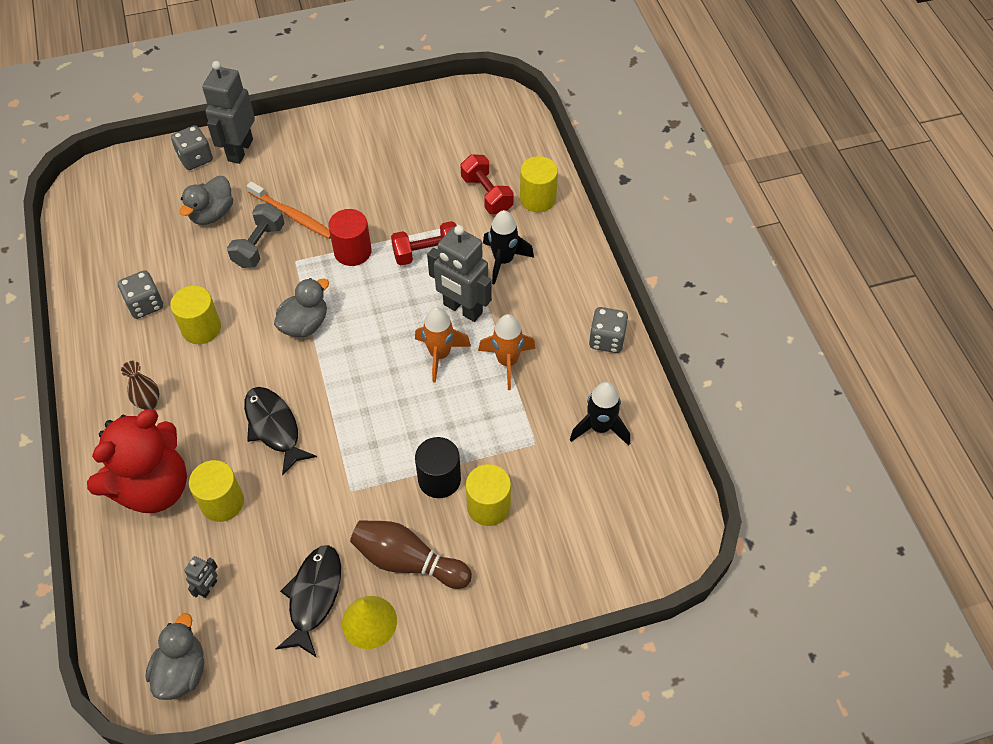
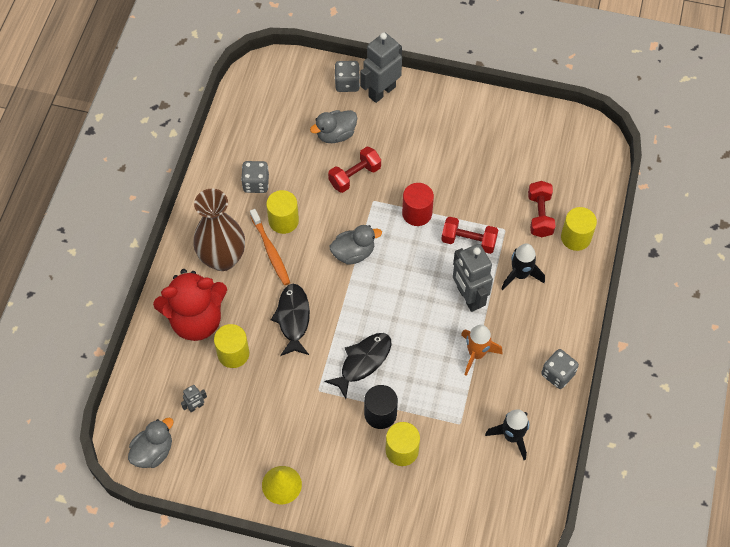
camera: 30 degrees right, 5 degrees up
brown vase [121,361,159,410] -> brown vase [193,189,245,271], size x2.28
grey dumbbell [227,203,285,268] -> red dumbbell [328,147,381,193]
orange toothbrush [247,182,331,239] -> orange toothbrush moved to [250,209,290,285]
black fish [276,545,341,658] -> black fish moved to [324,333,391,399]
brown bowling pin [350,520,472,589] -> none
orange rocket [415,307,471,383] -> none

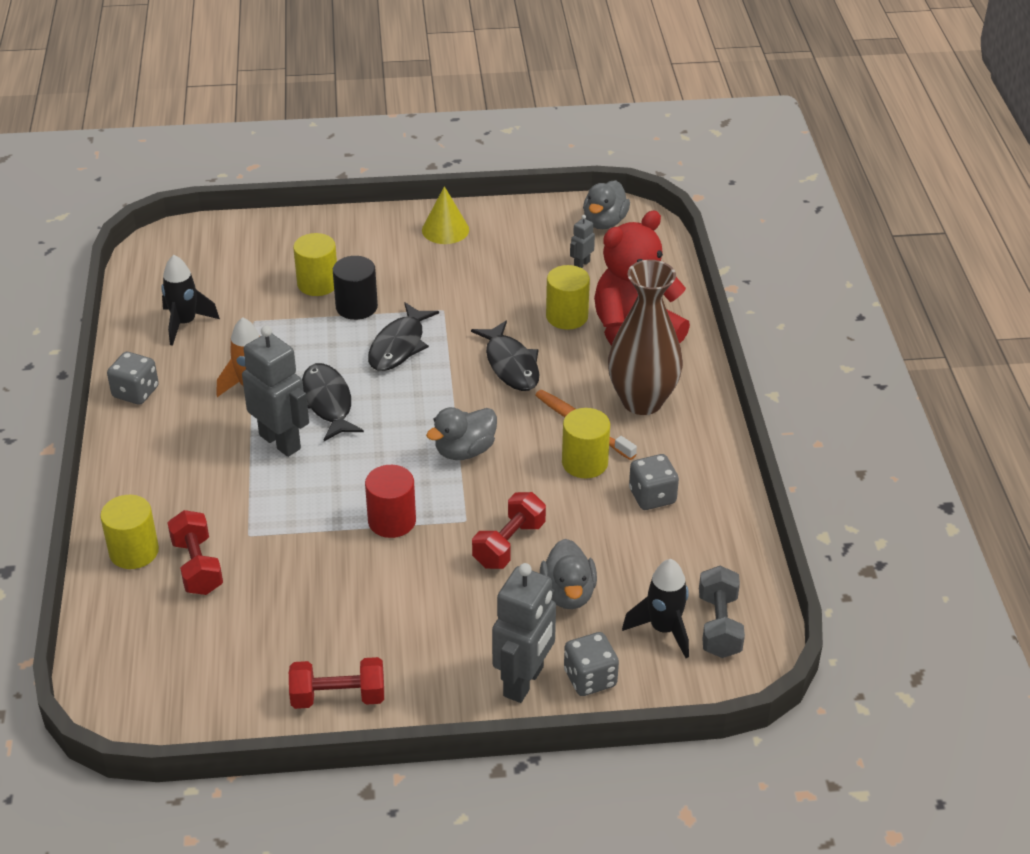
camera: 160 degrees right, 20 degrees down
grey duck [310,110,357,143] -> grey duck turned 135 degrees clockwise [540,539,597,609]
red dumbbell [441,216,498,254] -> red dumbbell moved to [289,657,384,709]
black rocket [501,243,545,290] -> black rocket moved to [622,559,689,658]
none -> black fish [302,363,364,441]
none -> grey dumbbell [699,566,745,658]

